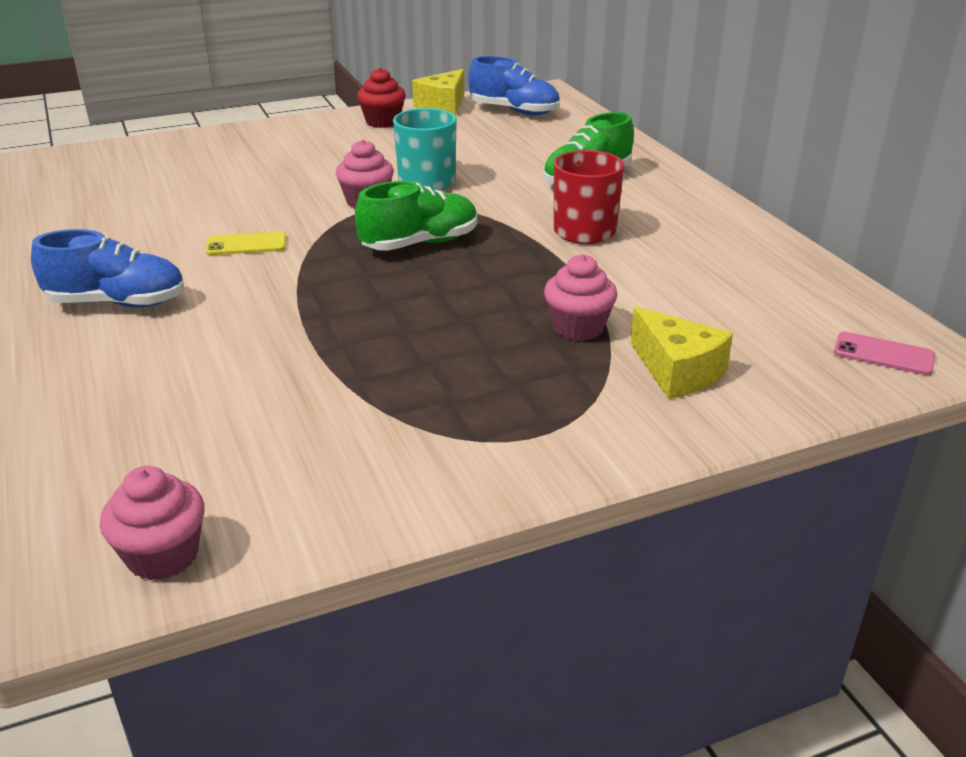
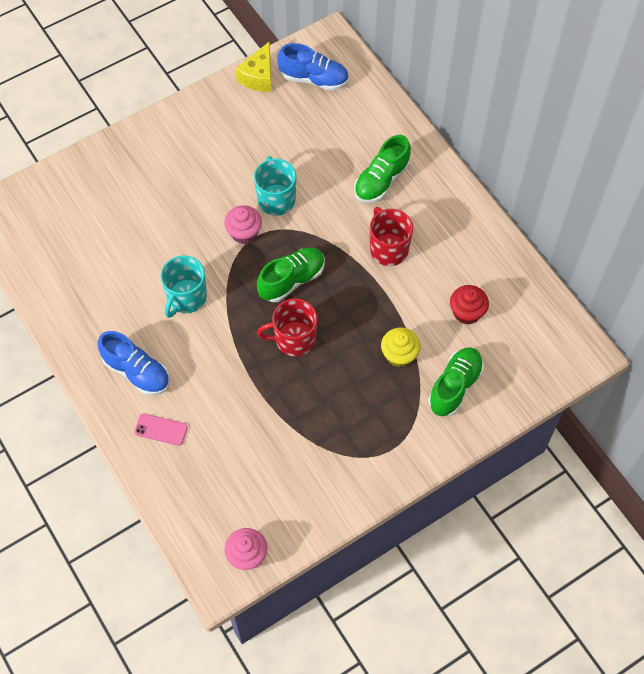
camera: 10 degrees left, 30 degrees up
blue shoe [31,229,185,307] -> blue shoe turned 45 degrees clockwise [98,331,170,395]
yellow phone [206,232,286,255] -> turquoise mug [161,256,207,318]
red cupcake [357,68,406,128] -> red cupcake moved to [450,285,489,324]
pink cupcake [544,254,617,341] -> yellow cupcake [381,328,421,367]
yellow cheese [630,307,733,399] -> green shoe [428,347,484,416]
pink phone [834,332,935,375] -> pink phone moved to [134,413,188,446]
none -> red mug [257,299,317,356]

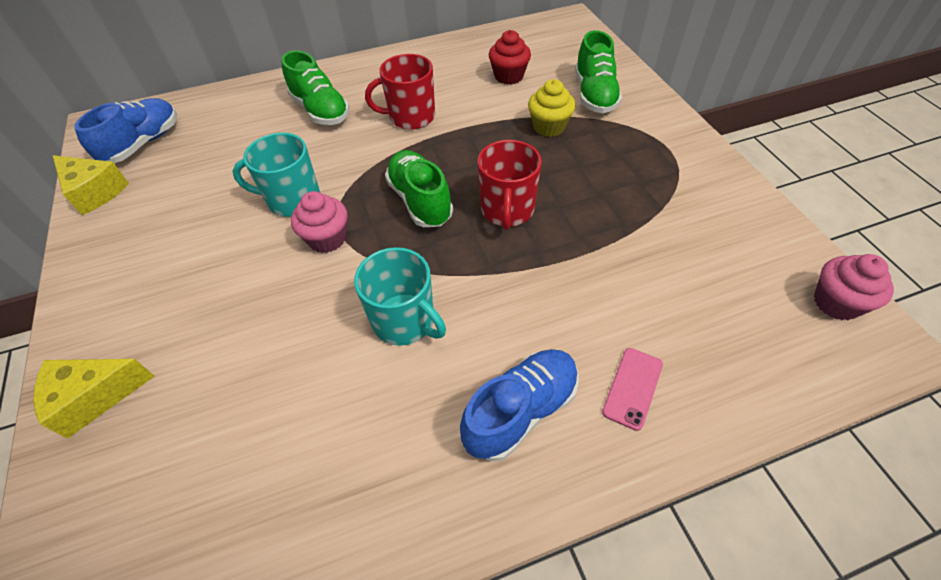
camera: 75 degrees left, 10 degrees down
green shoe [428,347,484,416] -> green shoe turned 135 degrees counterclockwise [575,30,622,113]
none -> yellow cheese [33,359,154,439]

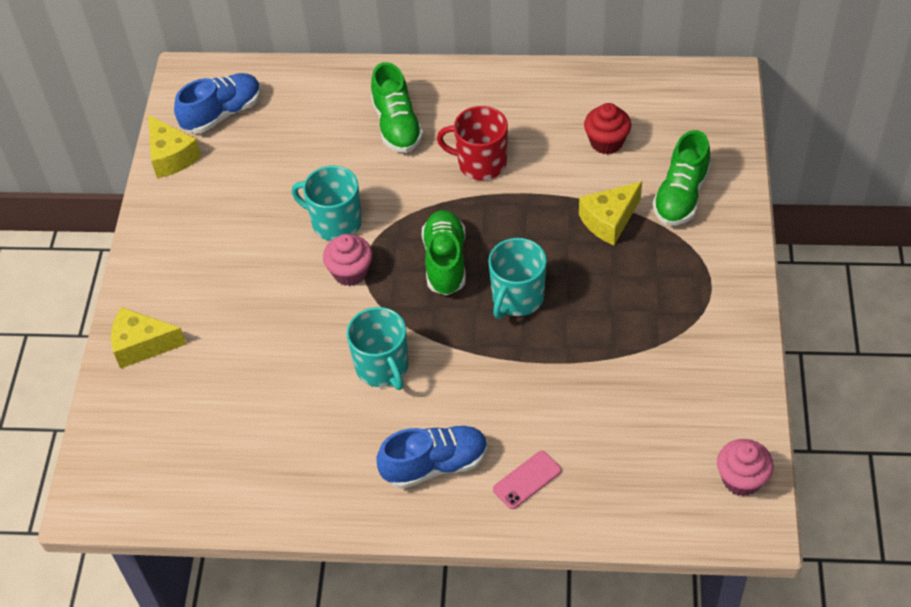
camera: 25 degrees right, 0 degrees up
red mug [477,140,542,230] -> turquoise mug [488,238,547,319]
yellow cupcake [528,79,575,137] -> yellow cheese [579,181,642,245]

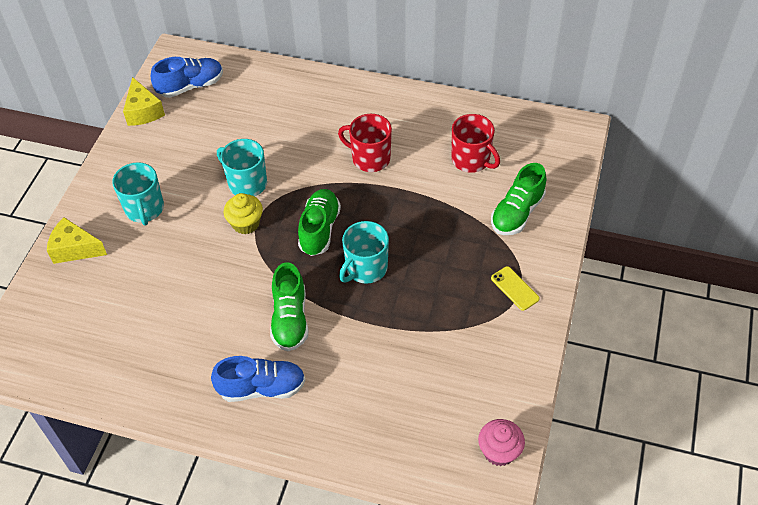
camera: 10 degrees right, 0 degrees up
pink cupcake [323,234,373,286] -> yellow cupcake [224,193,263,234]
turquoise mug [347,307,408,390] -> turquoise mug moved to [112,162,164,226]
green shoe [371,62,424,153] -> green shoe moved to [270,262,308,351]
pink phone [493,451,561,509] -> none
yellow cheese [579,181,642,245] -> none
red cupcake [584,103,631,155] -> red mug [452,114,500,173]
none -> yellow phone [491,266,540,311]

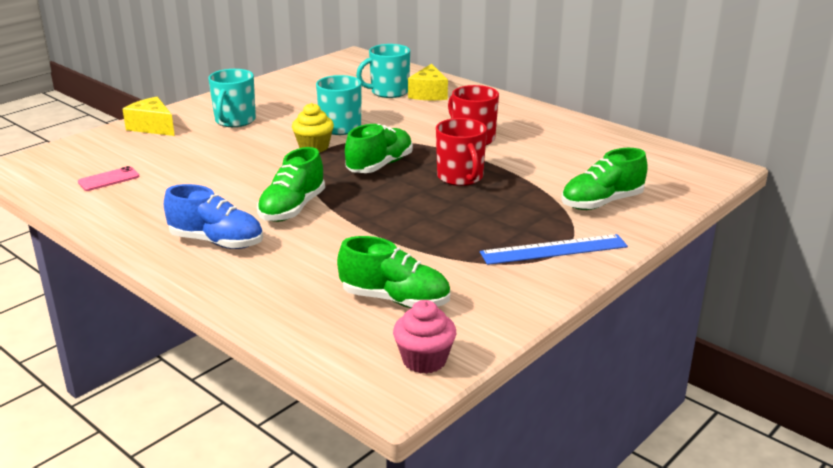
camera: 25 degrees right, 25 degrees down
yellow cheese [123,77,165,126] -> yellow cheese moved to [408,64,448,100]
blue shoe [151,57,223,98] -> none
turquoise mug [339,221,389,284] -> turquoise mug moved to [356,44,410,98]
red mug [452,114,500,173] -> red mug moved to [436,118,487,186]
yellow phone [491,266,540,311] -> blue ruler [480,234,628,265]
none -> pink phone [78,166,140,191]
none -> green shoe [337,236,450,308]

